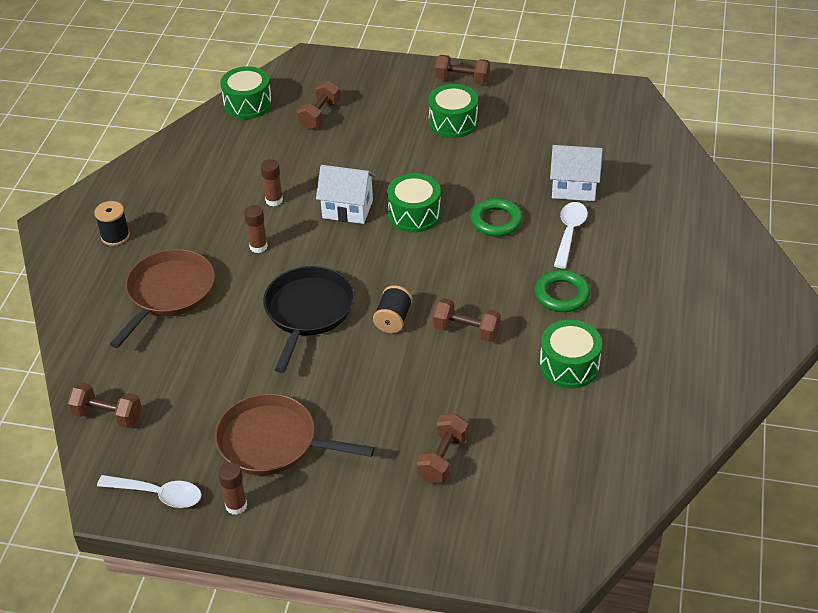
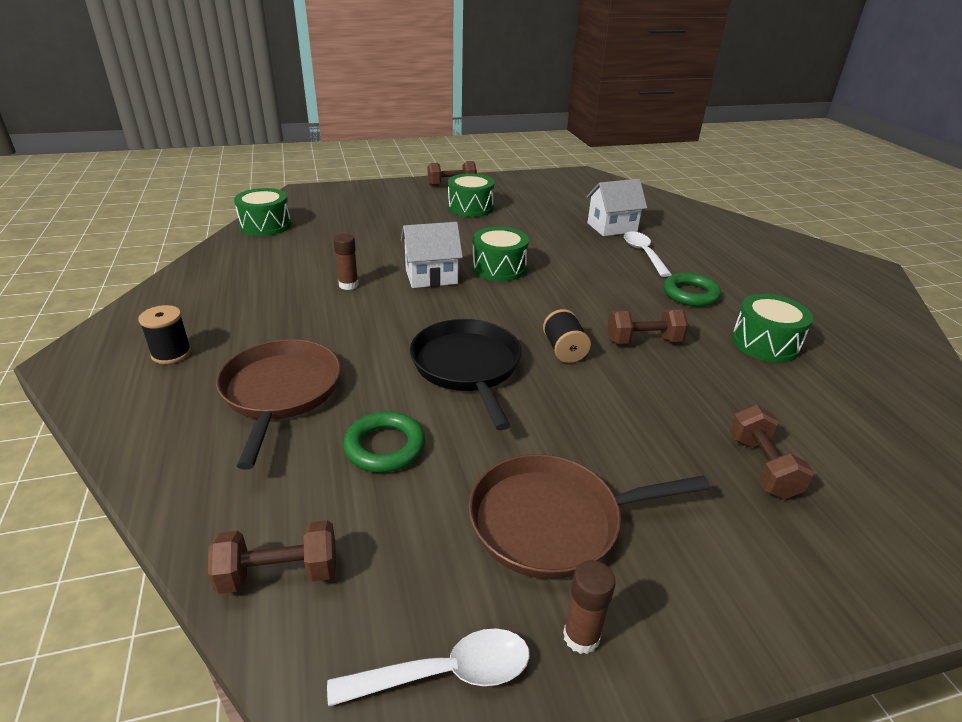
camera: 30 degrees left, 10 degrees down
brown glue stick [244,205,268,253] -> none
brown dumbbell [297,80,340,130] -> none
green ring [470,198,523,237] -> green ring moved to [343,411,426,473]

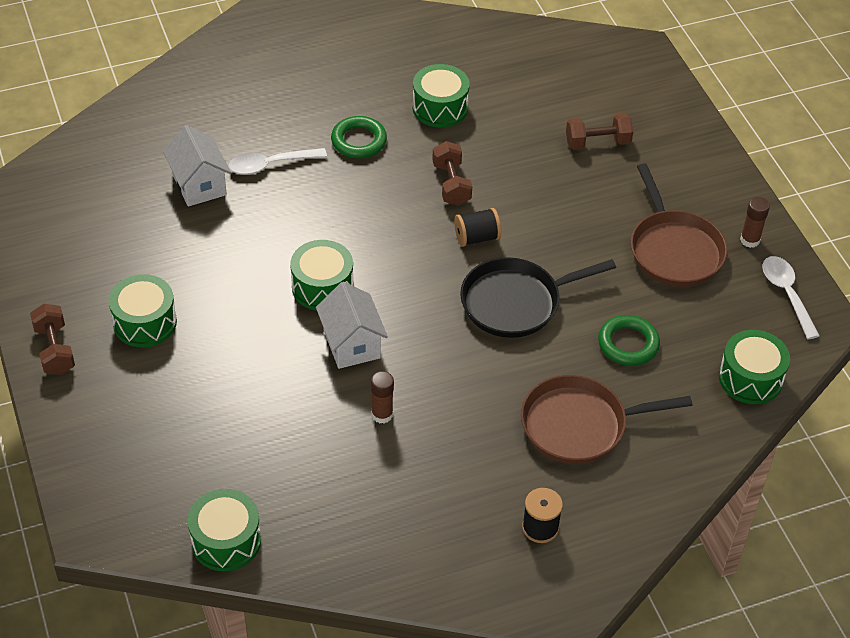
camera: 95 degrees left, 15 degrees up
brown dumbbell [208,520,336,594] -> green drum [719,330,790,404]

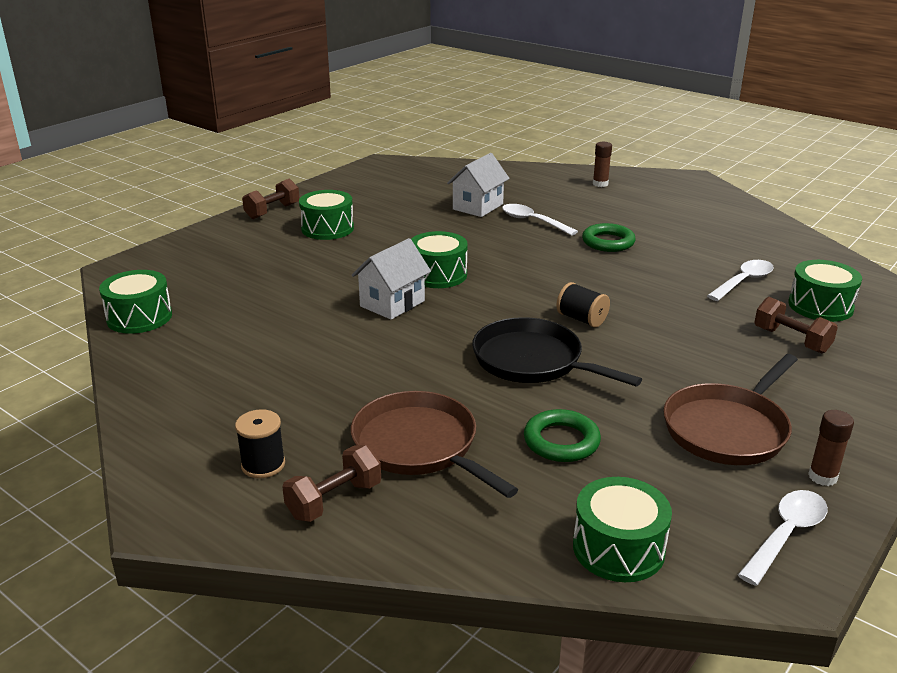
camera: 60 degrees right, 20 degrees down
brown glue stick [371,371,394,423] -> brown glue stick moved to [593,142,612,187]
green drum [412,64,470,128] -> green drum moved to [788,260,862,322]
brown dumbbell [432,141,472,206] -> brown dumbbell moved to [282,445,381,522]
none -> white spoon [707,260,774,301]

